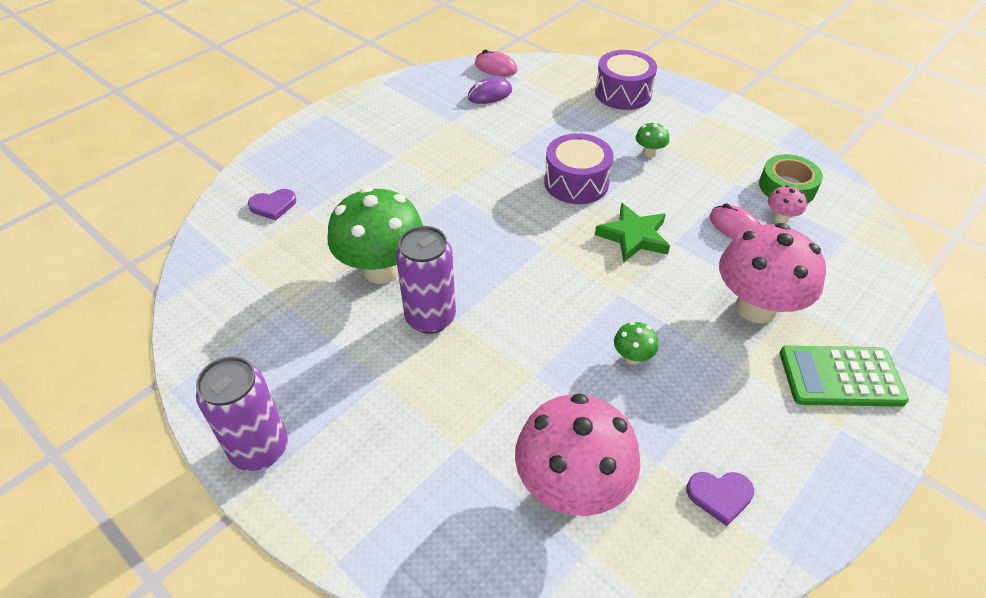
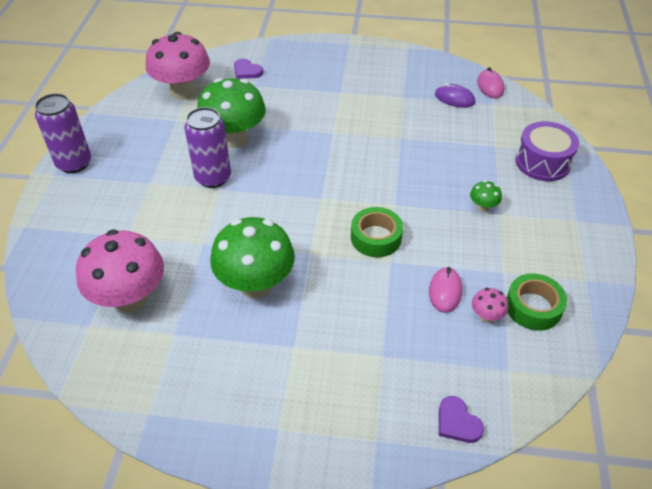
camera: 55 degrees right, 0 degrees up
purple drum [544,133,614,204] -> none
green star [595,203,670,262] -> green tape [351,207,403,257]
green mushroom [614,322,658,365] -> green mushroom [210,217,295,299], size x2.36
purple heart [686,472,754,526] -> purple heart moved to [439,396,484,443]
pink mushroom [719,223,826,323] -> pink mushroom moved to [146,32,210,100]
green calculator [780,346,909,407] -> none

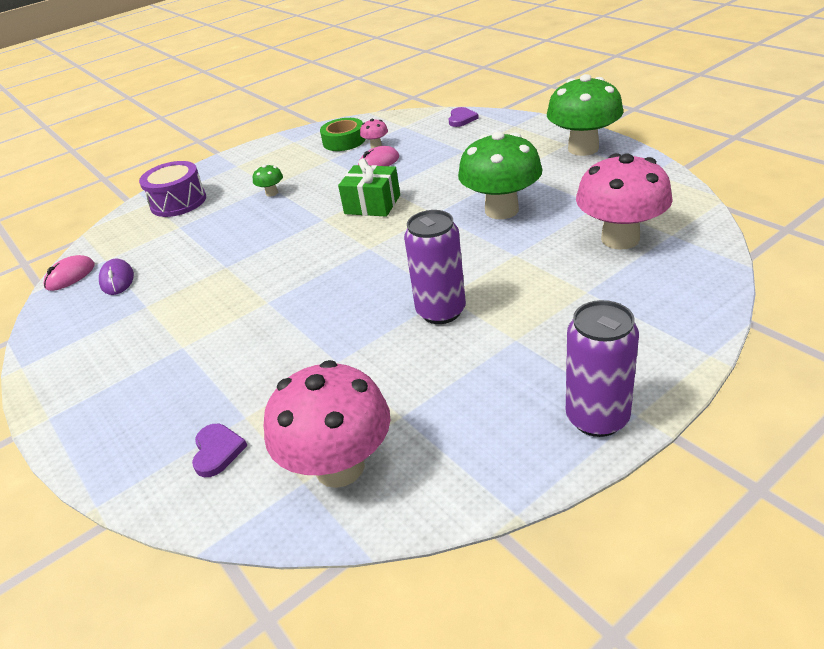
camera: 130 degrees left, 10 degrees down
green mushroom [197,78,266,148] -> green mushroom moved to [547,74,623,156]
green tape [351,207,403,257] -> green gift [338,158,400,217]

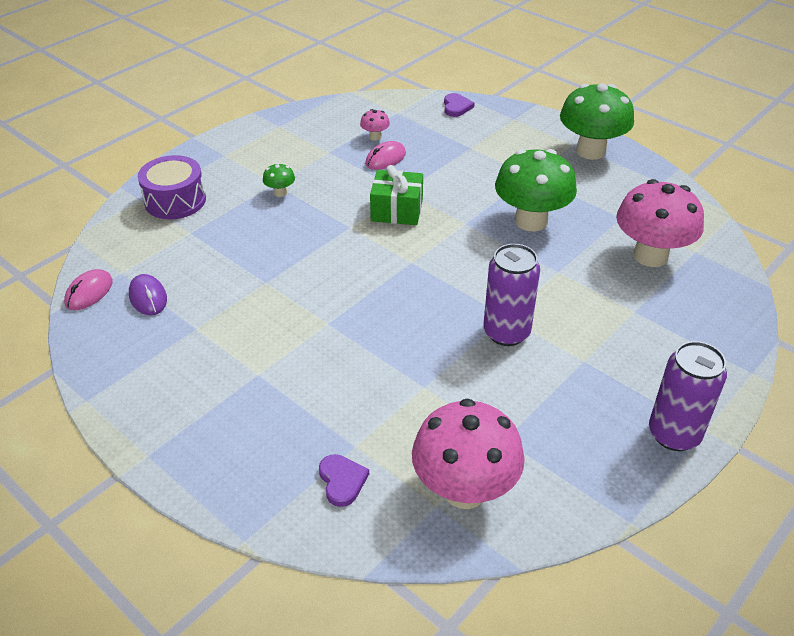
camera: 15 degrees left, 5 degrees up
green tape [320,118,365,151] -> none

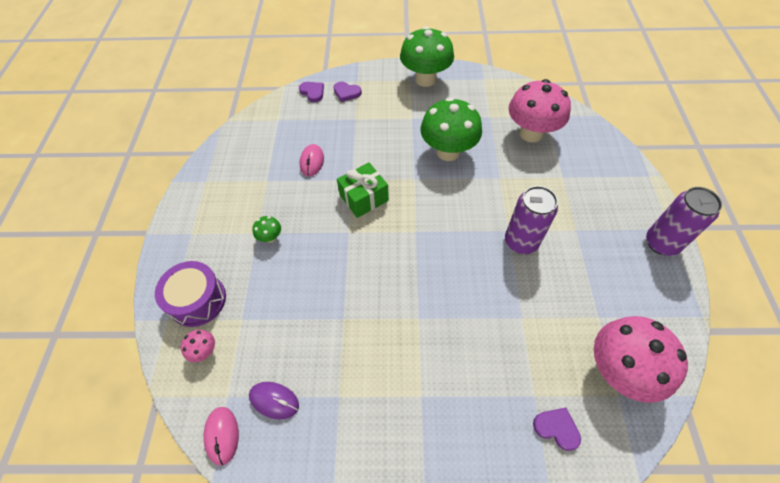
camera: 40 degrees left, 15 degrees up
pink mushroom [360,109,390,141] -> pink mushroom moved to [181,330,215,362]
none -> purple heart [334,82,362,102]

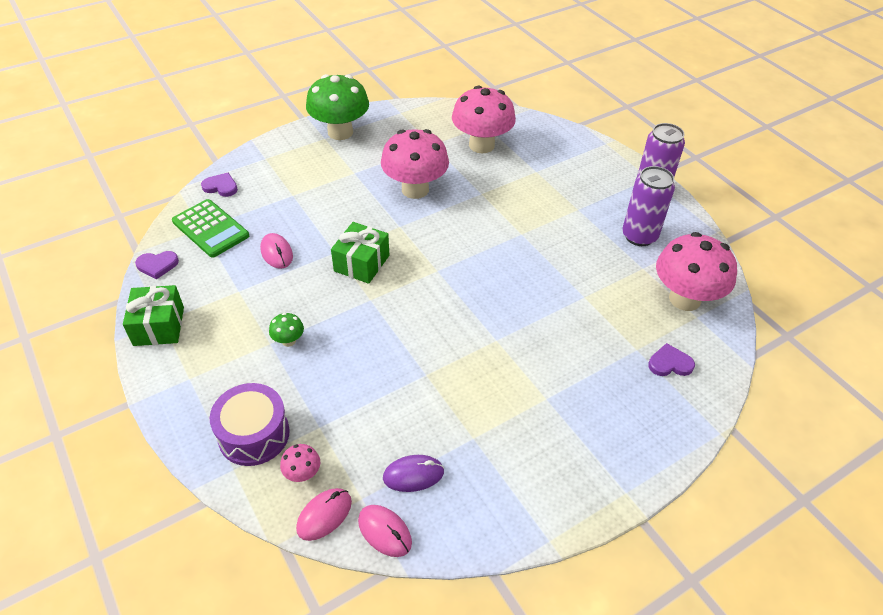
camera: 35 degrees left, 10 degrees down
purple heart [334,82,362,102] -> purple heart moved to [135,251,179,280]
green mushroom [420,97,482,161] -> pink mushroom [381,129,449,199]
purple can [505,186,558,254] -> purple can moved to [622,166,675,246]
none -> green gift [123,285,184,346]
none -> green calculator [172,199,249,258]
none -> pink mouse [296,488,352,541]

